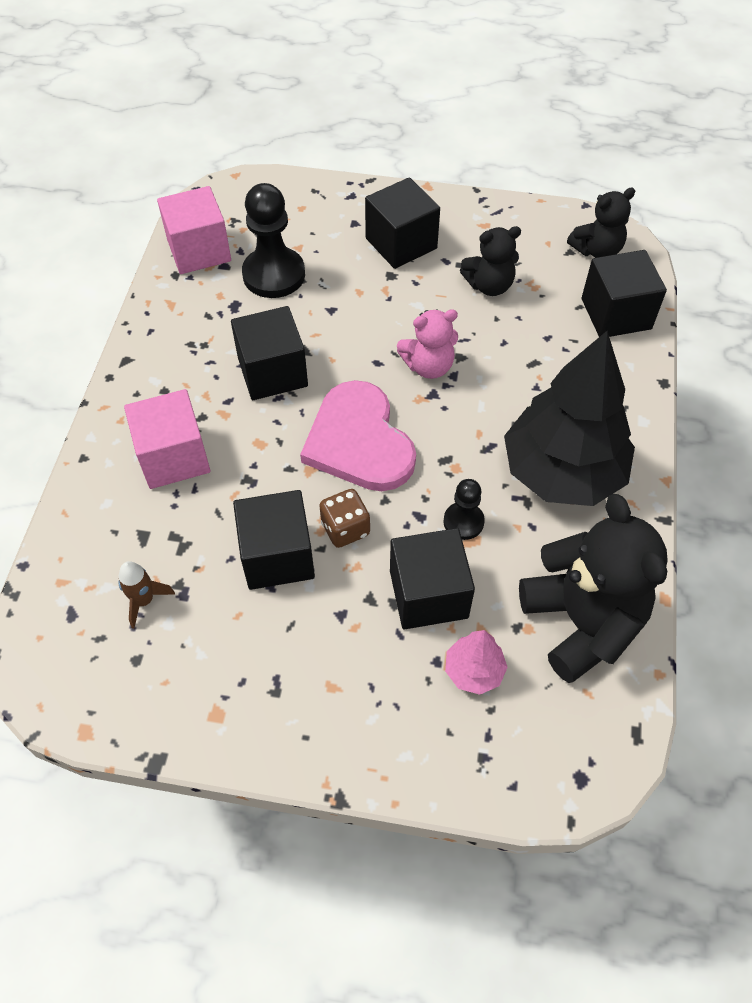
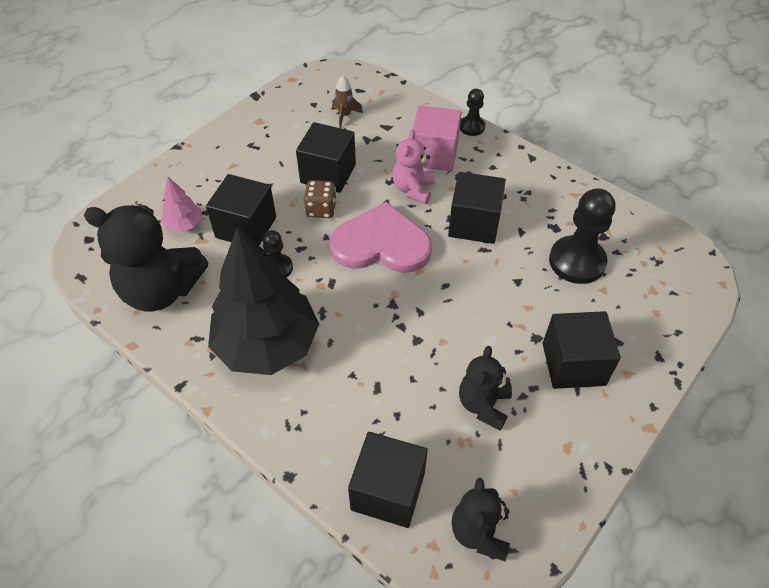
camera: 120 degrees right, 5 degrees down
pink cube [157,186,231,274] -> none
pink teddy bear [397,309,458,379] -> pink teddy bear moved to [392,130,435,204]
none -> black pawn [460,89,485,136]

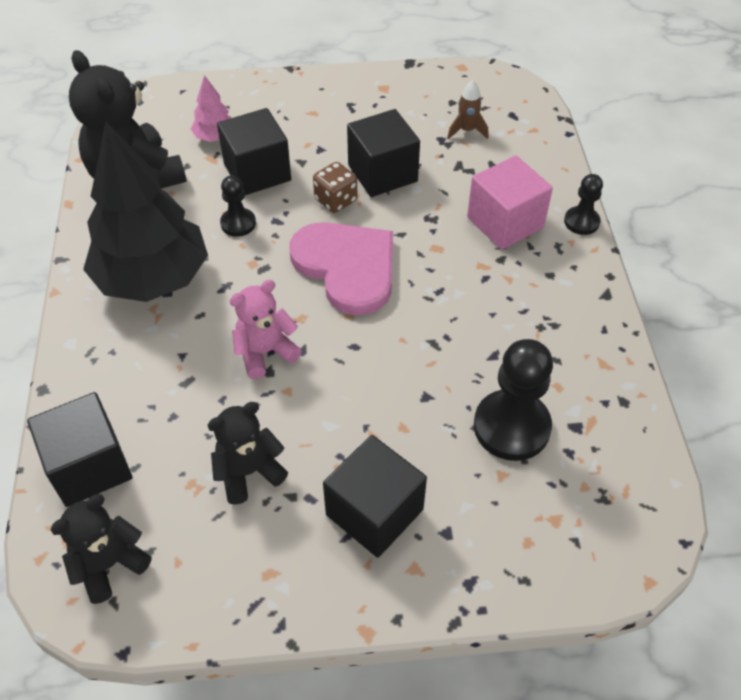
camera: 45 degrees right, 0 degrees up
pink teddy bear [392,130,435,204] -> pink teddy bear moved to [230,280,302,379]
black cube [448,172,506,244] -> none

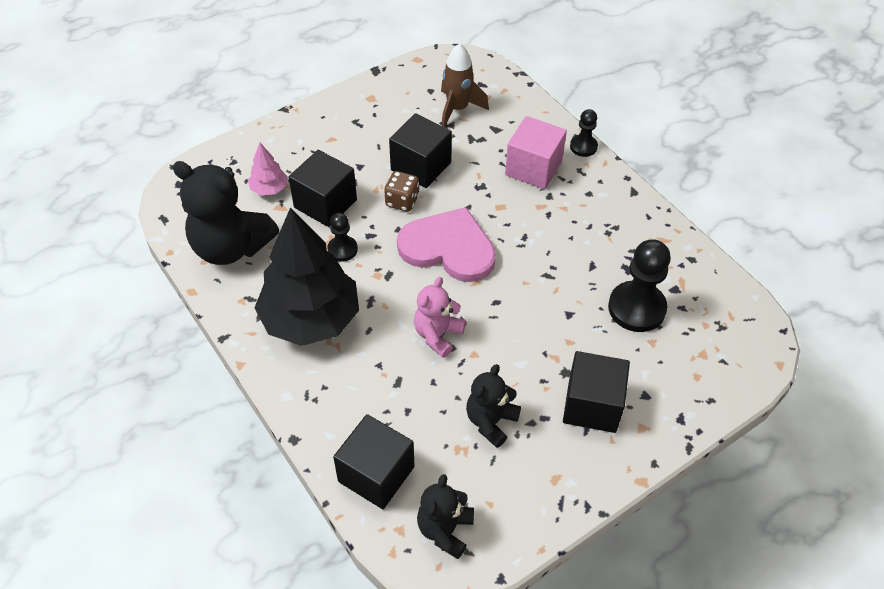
camera: 30 degrees left, 0 degrees up
brown rocket [447,80,488,139] -> brown rocket [441,43,489,127], size x1.63

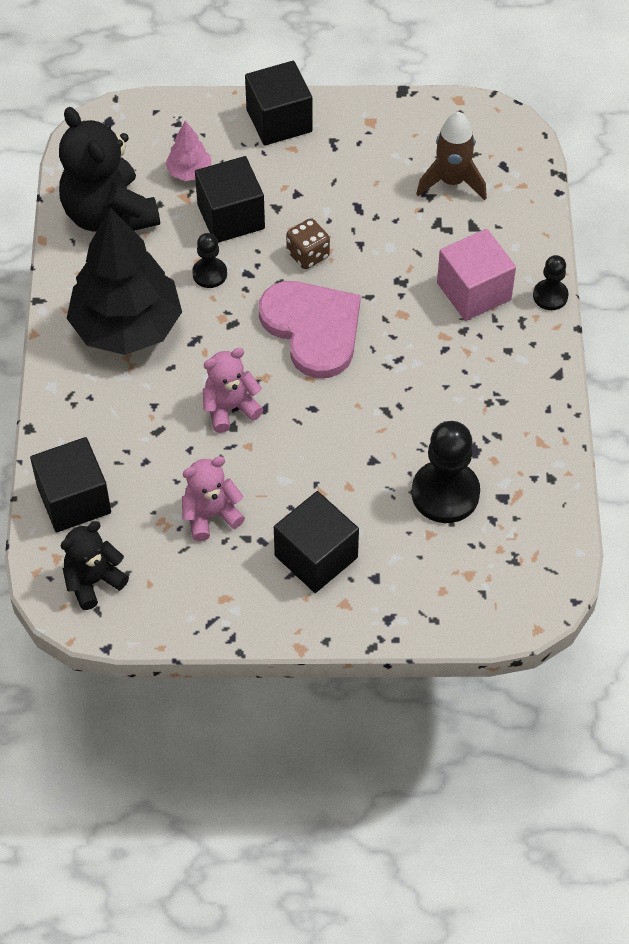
camera: 35 degrees right, 5 degrees up
black cube [389,113,452,188] -> black cube moved to [245,61,312,146]
black teddy bear [466,364,521,448] -> pink teddy bear [182,456,245,541]

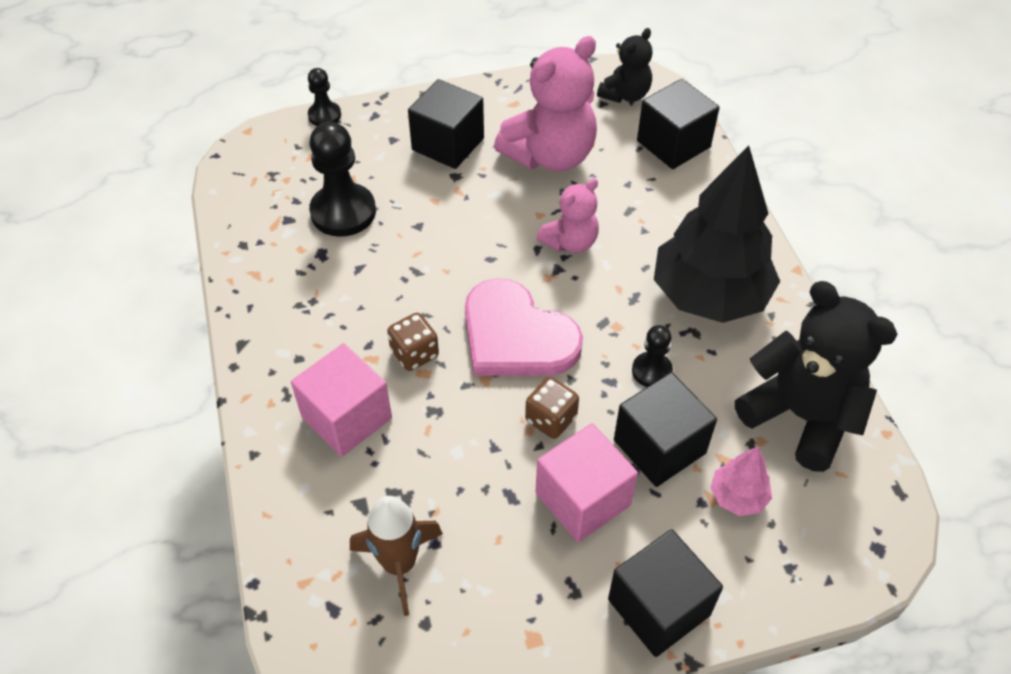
camera: 165 degrees right, 5 degrees down
pink teddy bear [182,456,245,541] -> pink teddy bear [494,36,597,171], size x1.77
black pawn [533,255,568,310] -> black pawn moved to [308,68,341,126]
none -> brown dice [387,313,439,371]
none -> pink cube [536,423,638,542]

